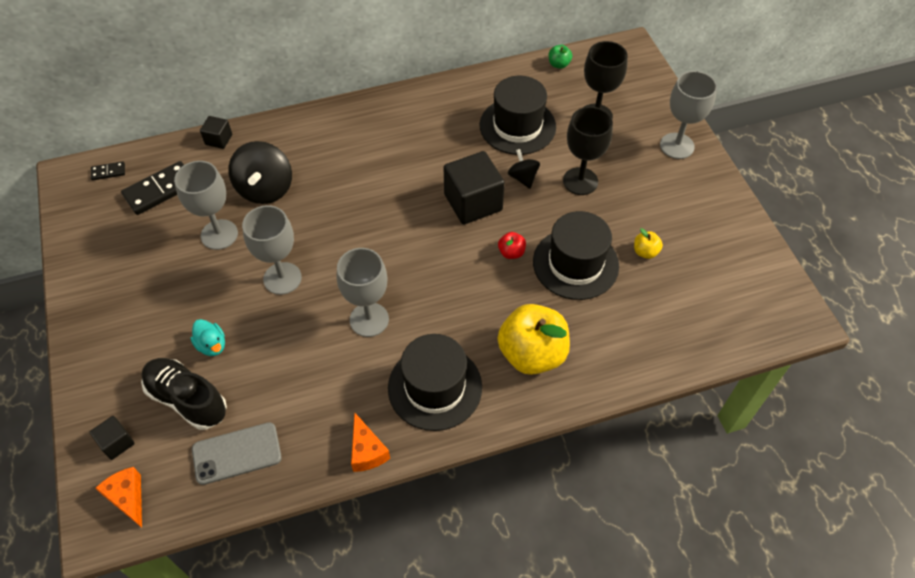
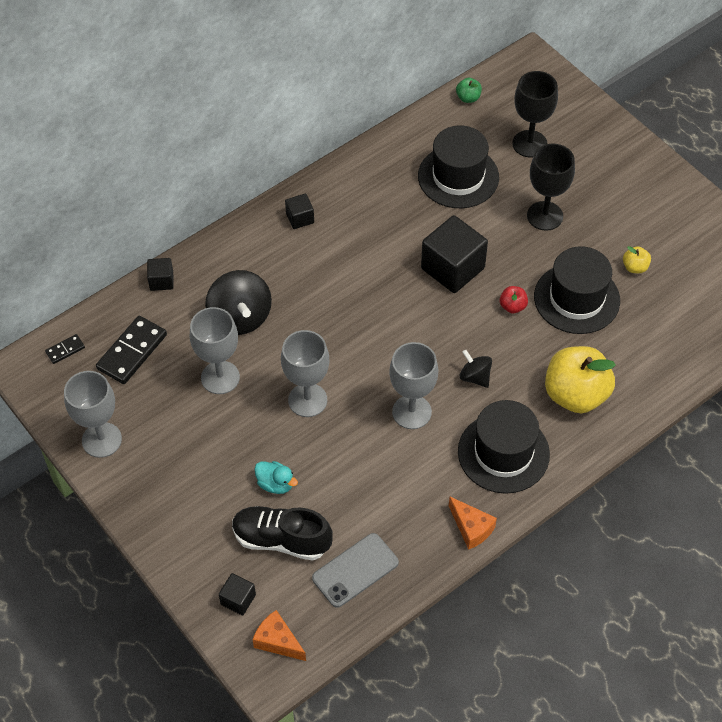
camera: 20 degrees left, 0 degrees up
black spinning top [508,149,540,189] -> black spinning top moved to [460,349,492,388]
grey goblet [660,71,717,159] -> grey goblet moved to [64,371,122,458]
none -> black cube [285,194,314,229]

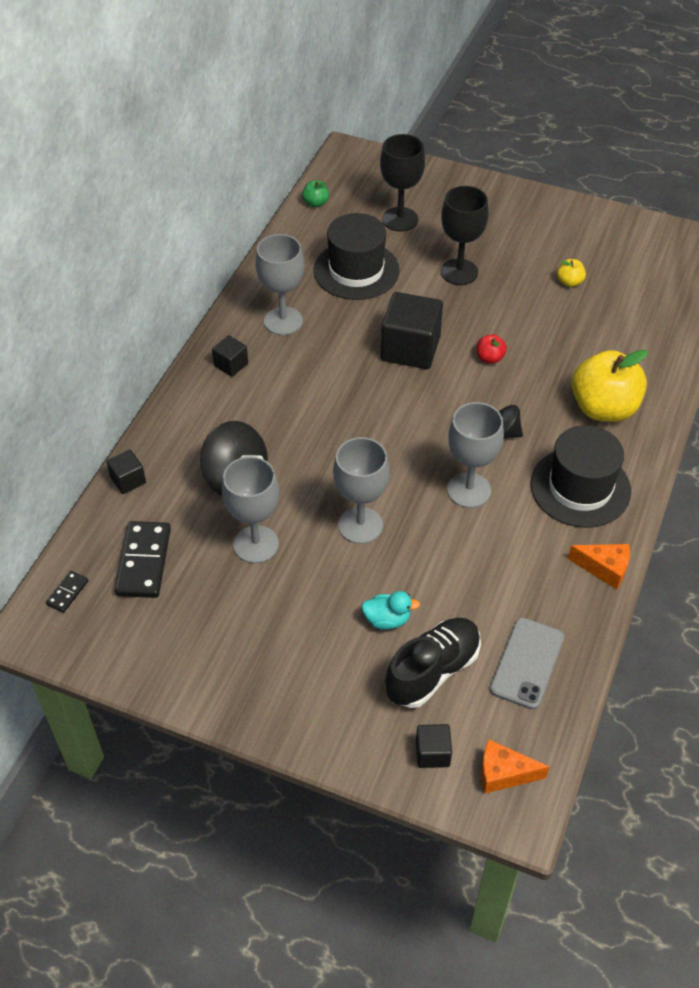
camera: 30 degrees left, 5 degrees down
grey goblet [64,371,122,458] -> grey goblet moved to [255,234,304,335]
black shoe [232,506,333,560] -> black shoe turned 150 degrees clockwise [385,618,481,708]
black hat [534,246,620,334] -> none

